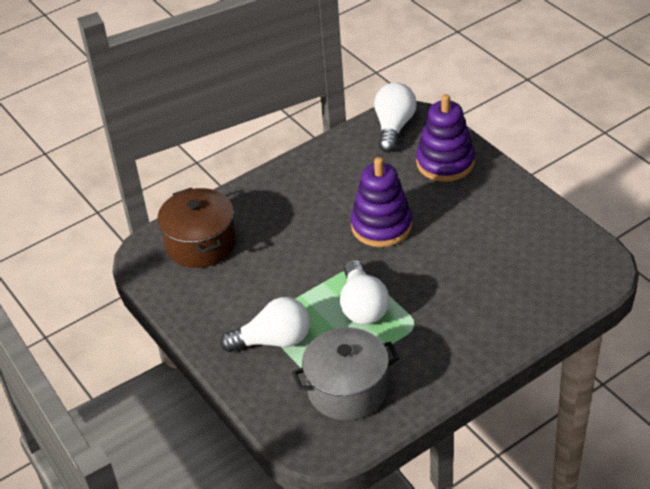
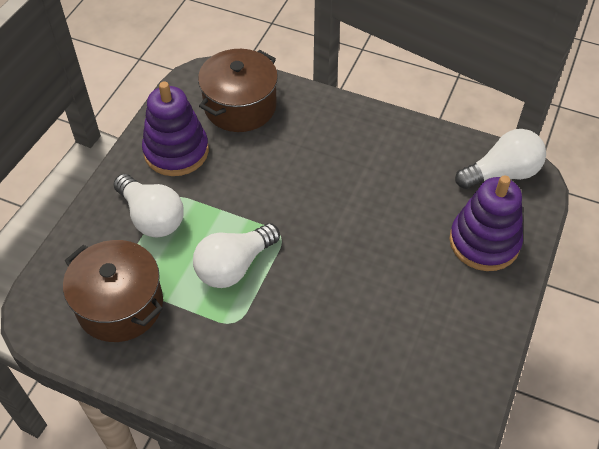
camera: 55 degrees right, 10 degrees up
grey pot [292,327,399,421] -> brown pot [63,240,163,342]
purple stacking toy [351,157,412,247] -> purple stacking toy moved to [142,81,209,176]

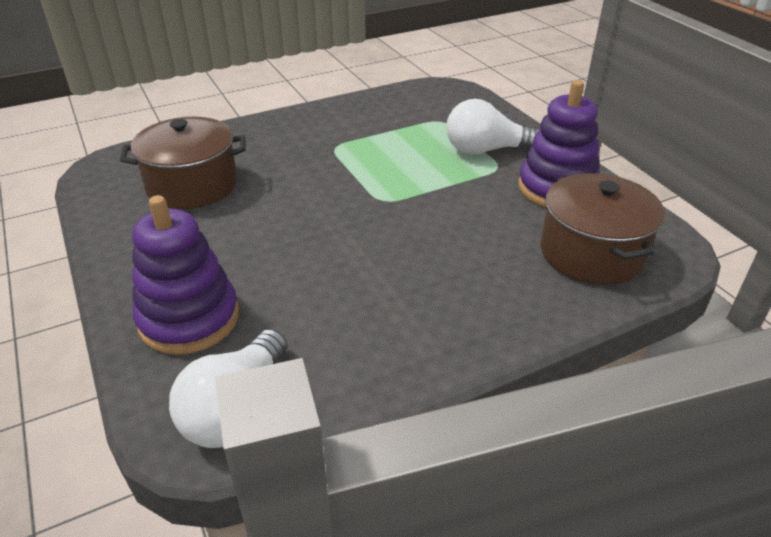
camera: 130 degrees right, 15 degrees down
brown pot [63,240,163,342] -> brown pot moved to [120,117,246,209]
white light bulb [193,223,280,288] -> none

